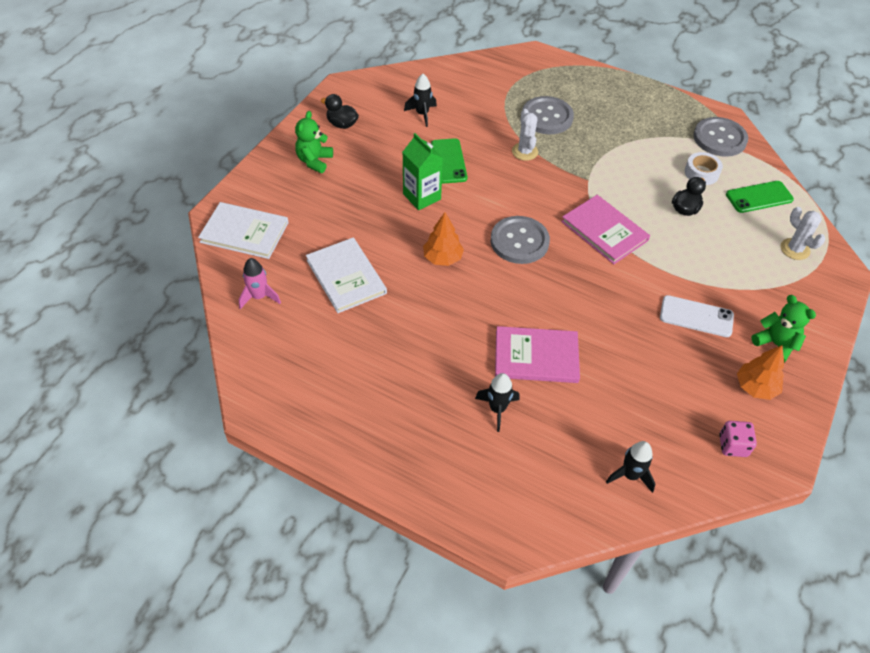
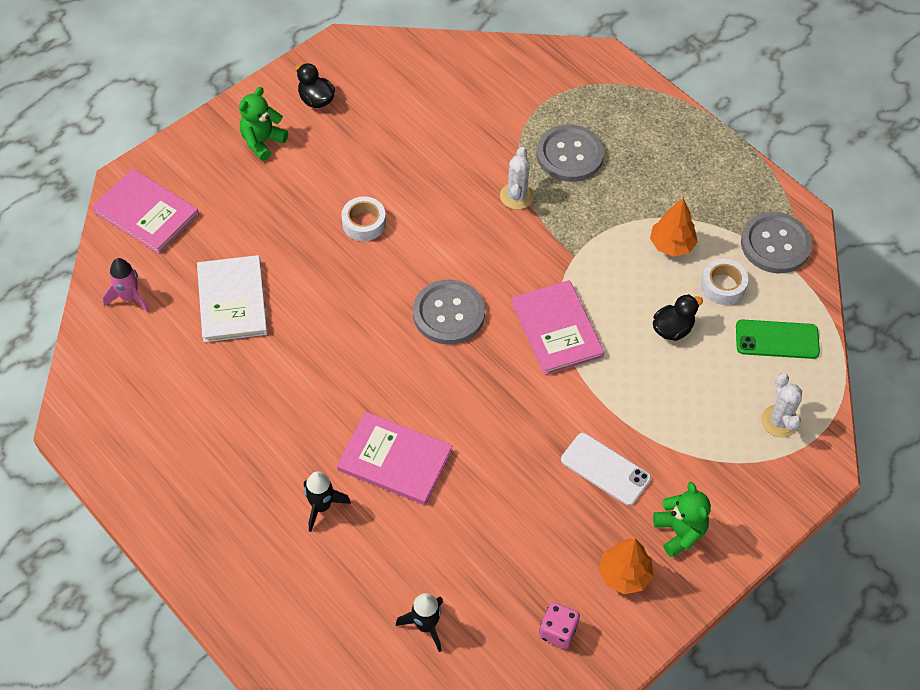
camera: 20 degrees right, 5 degrees up
white book [198,202,289,259] -> pink book [92,169,199,254]
green carton [403,133,443,210] -> white tape [341,196,386,241]
black rocket [404,74,437,127] -> none
orange tree [423,212,464,266] -> orange tree moved to [650,198,698,257]
green phone [431,138,467,184] -> none

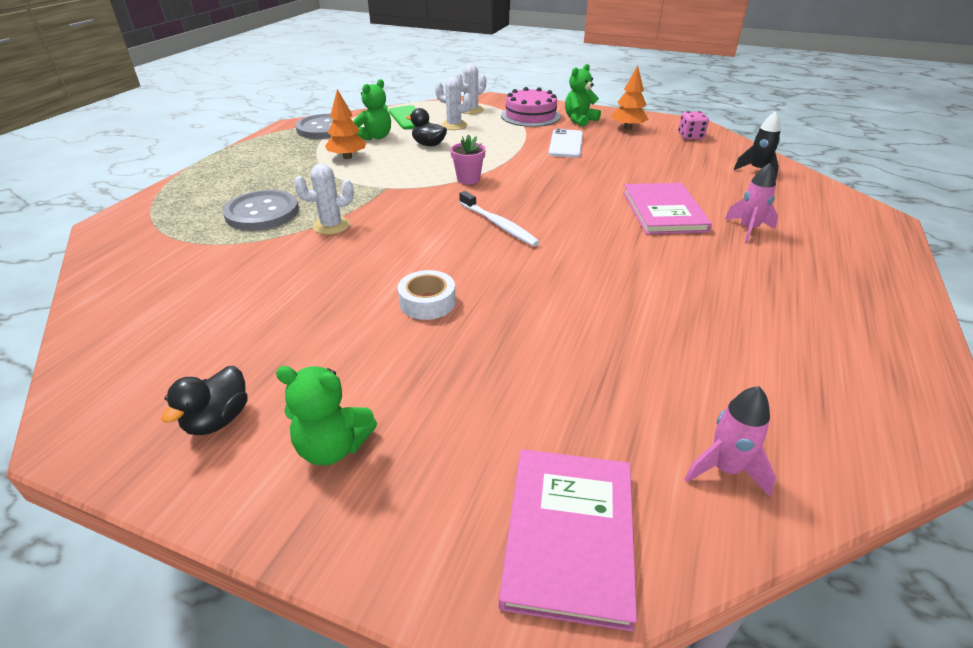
camera: 115 degrees left, 20 degrees down
white book [197,255,268,342] -> none
black rocket [304,471,351,532] -> pink rocket [725,163,778,243]
grey button [413,280,485,344] -> white toothbrush [459,191,540,246]
pink book [511,280,604,375] -> pink flower pot [450,134,486,185]
white tape [701,259,748,305] -> green teddy bear [353,79,391,140]
none -> white cactus [435,77,472,130]
none -> pink cake [501,87,561,127]

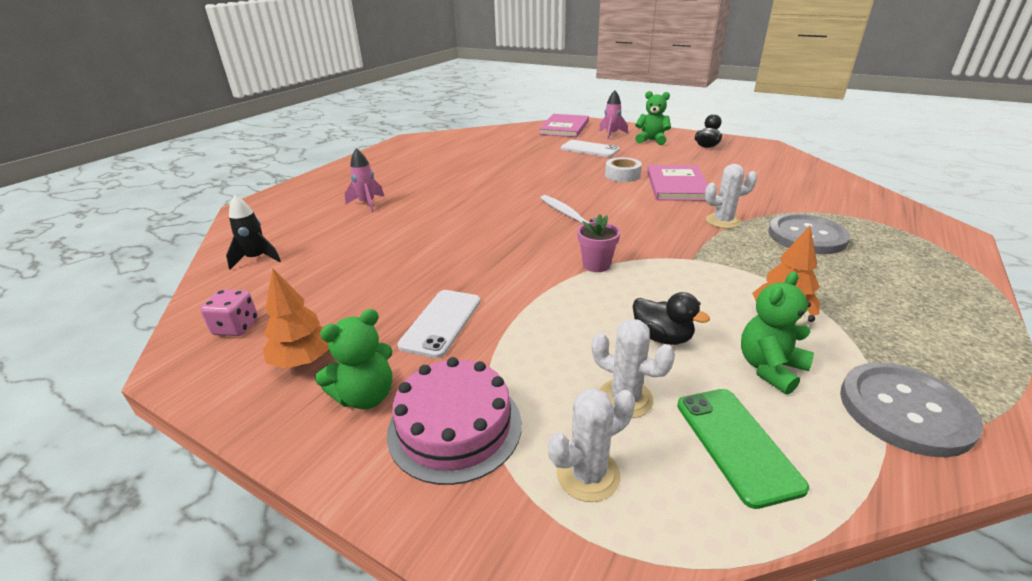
camera: 170 degrees left, 5 degrees down
pink book [623,183,712,234] -> pink book moved to [647,165,708,201]
pink rocket [685,386,776,497] -> pink rocket moved to [599,90,628,140]
none -> white phone [561,140,620,157]

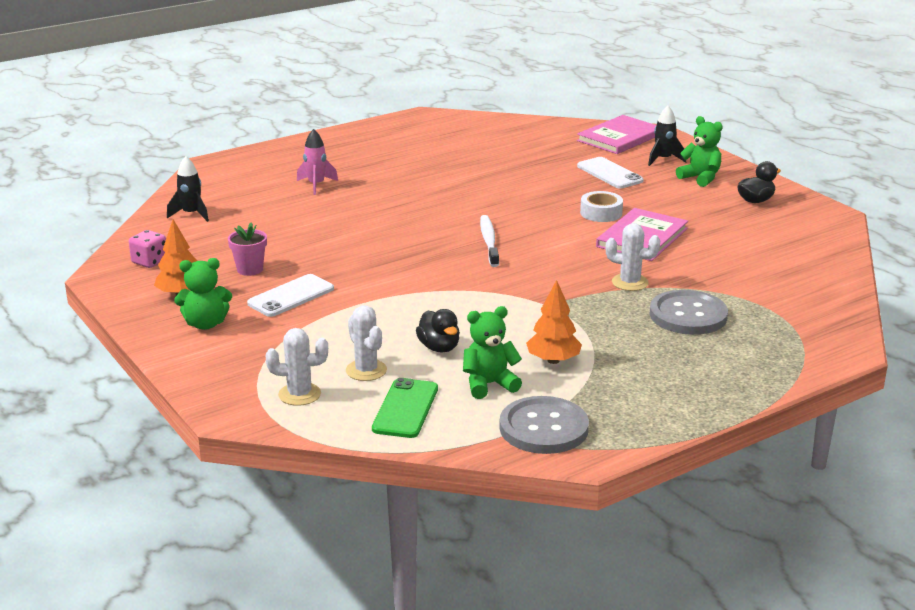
camera: 25 degrees right, 5 degrees down
pink cake [387,357,522,485] -> none
pink flower pot [577,214,620,272] -> pink flower pot moved to [228,222,267,276]
pink rocket [599,90,628,140] -> black rocket [648,106,686,166]

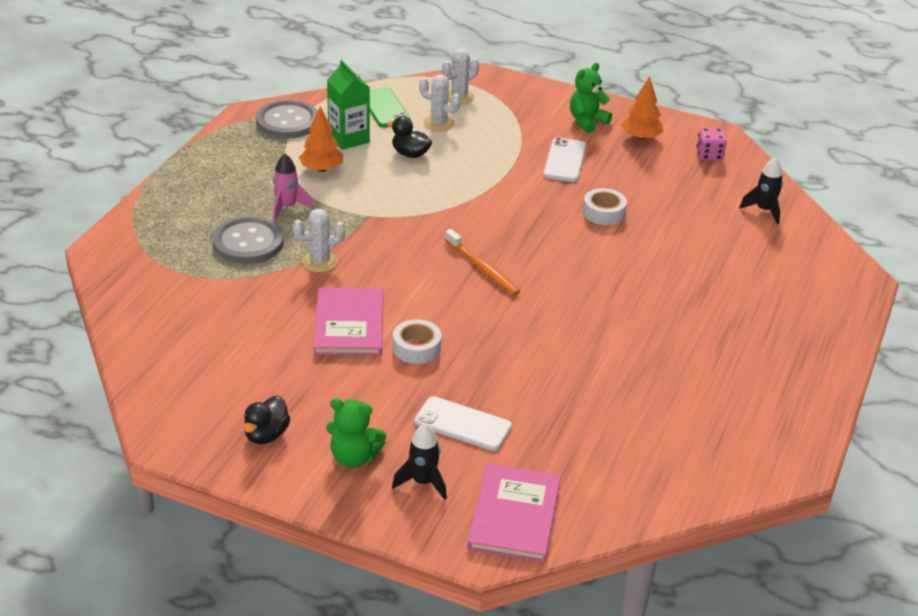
camera: 145 degrees right, 10 degrees up
pink flower pot [228,222,267,276] -> none
pink rocket [297,129,338,195] -> pink rocket moved to [273,154,313,221]
green teddy bear [463,306,522,399] -> green carton [327,60,370,150]
white toothbrush [480,215,499,267] -> orange toothbrush [445,229,520,295]
none -> white tape [583,188,627,225]

